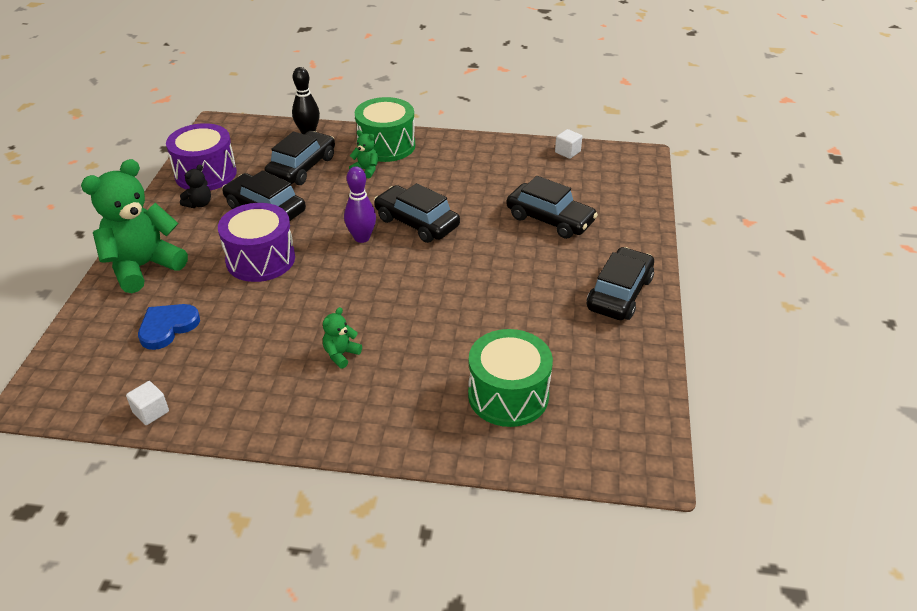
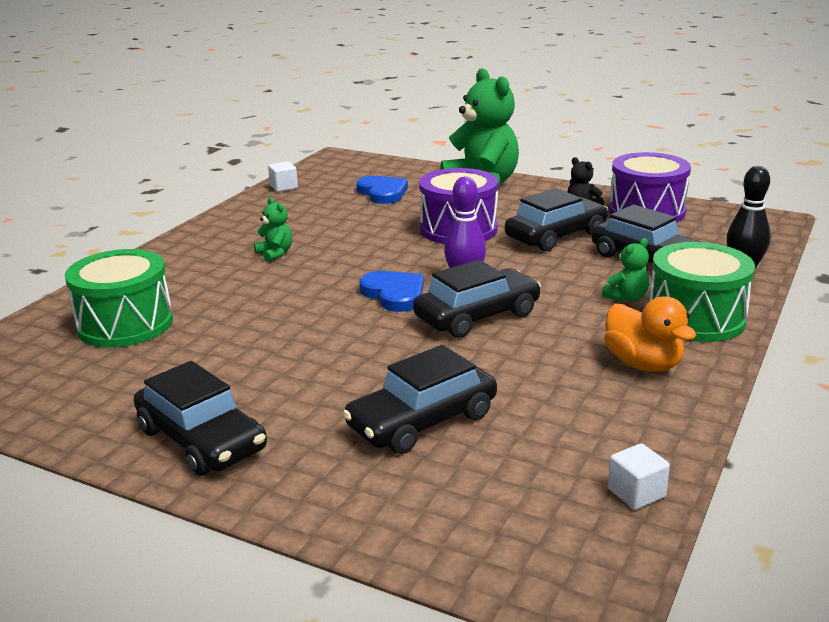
camera: 110 degrees right, 15 degrees down
none -> blue heart [359,271,424,312]
none -> orange duck [604,296,697,372]

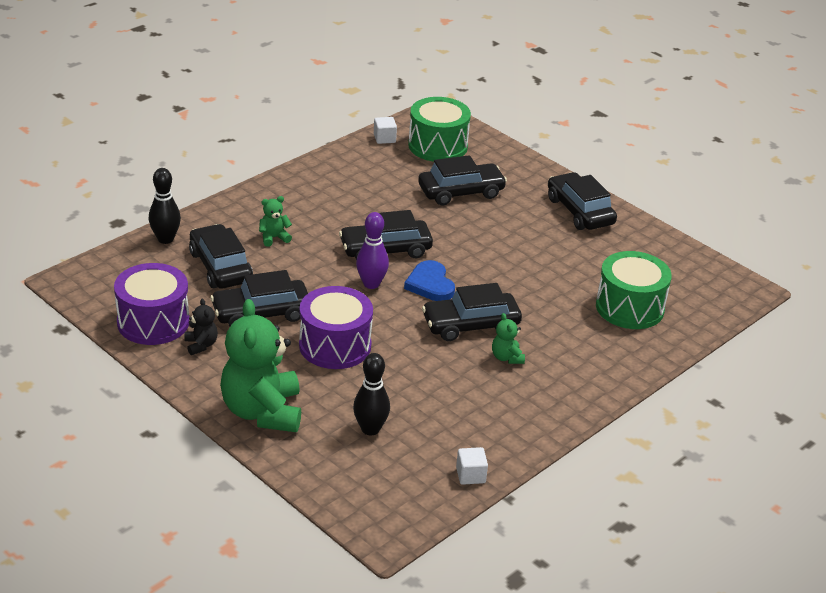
camera: 165 degrees left, 10 degrees up
blue heart [356,176,408,204] -> black bowling pin [353,353,390,436]
orange duck [604,296,697,372] -> none
green drum [650,242,755,342] -> green drum moved to [408,97,471,162]
none -> black car [422,283,522,341]

